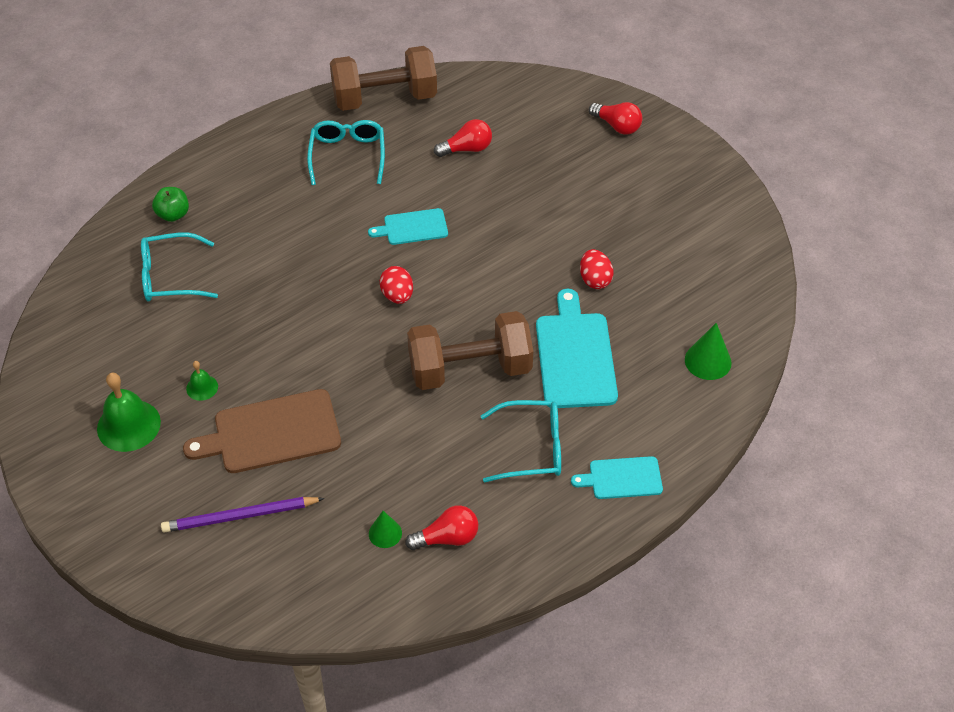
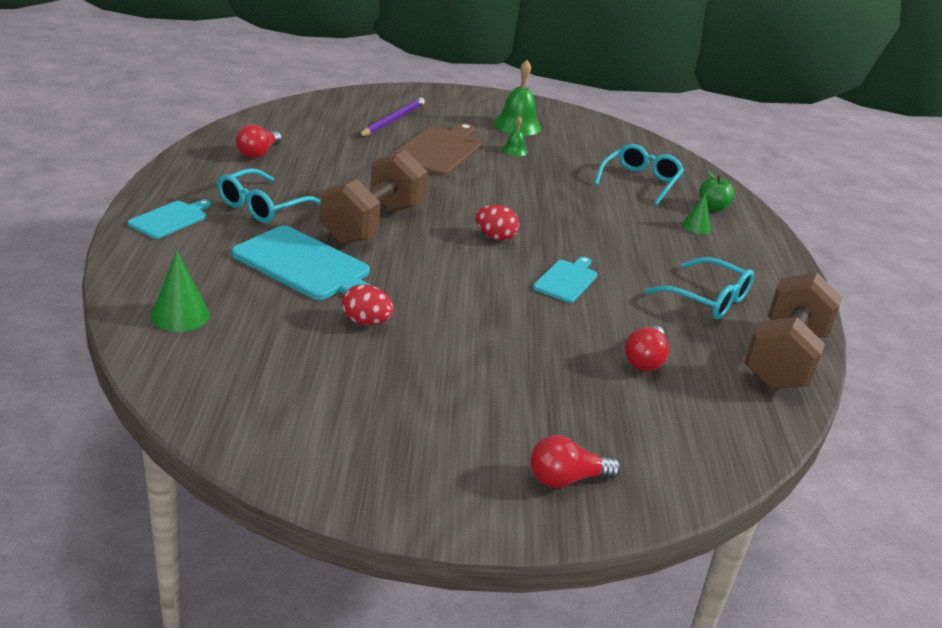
camera: 125 degrees right, 20 degrees down
green cone [369,511,402,548] -> green cone moved to [682,193,711,234]

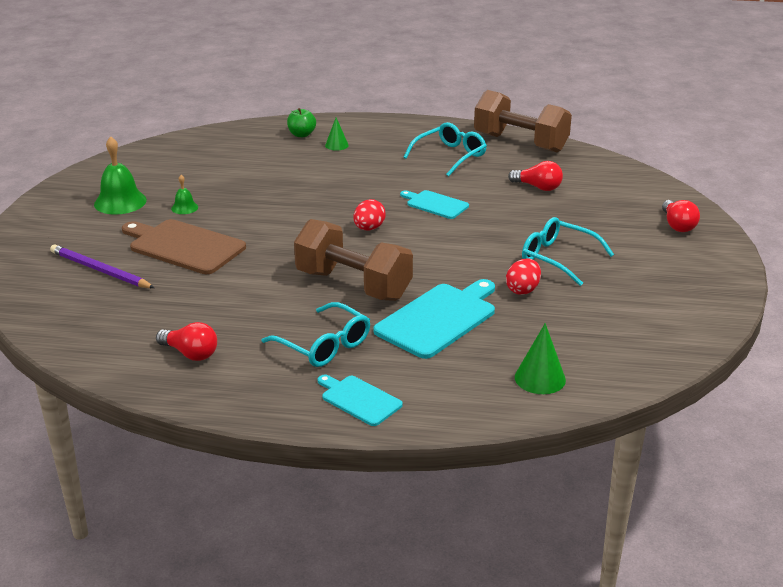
camera: 80 degrees left, 0 degrees up
turquoise glasses [594,144,684,205] -> turquoise glasses moved to [522,217,614,286]

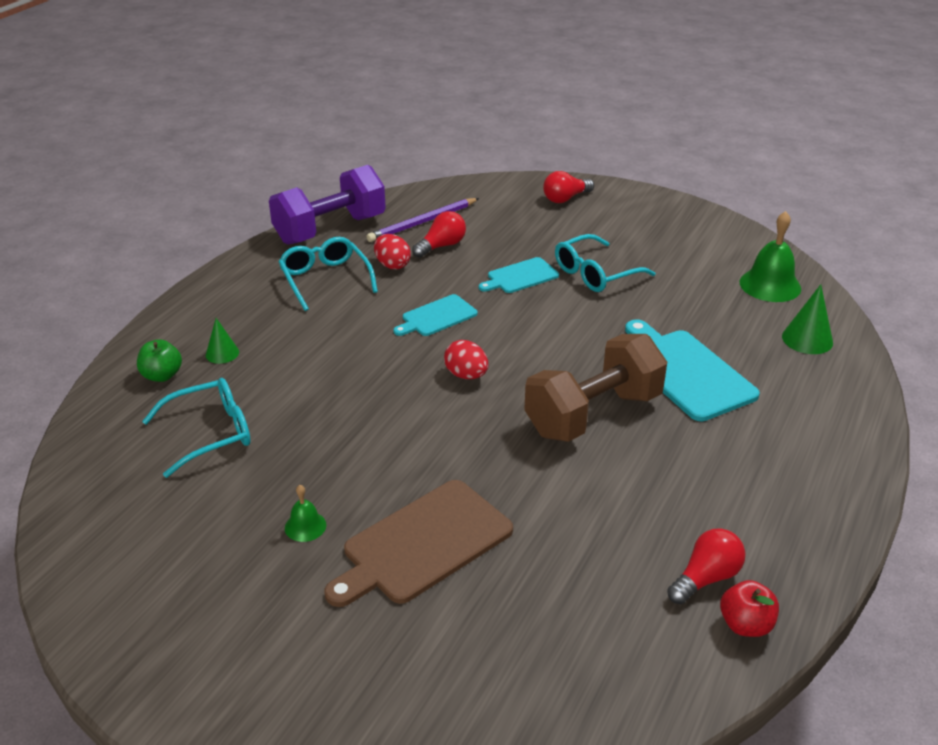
camera: 70 degrees left, 5 degrees up
purple pencil [50,245,155,288] -> purple pencil moved to [366,198,479,242]
green bell [94,136,147,215] -> green bell moved to [740,211,801,302]
turquoise glasses [262,302,370,367] -> turquoise glasses moved to [142,378,251,478]
turquoise cutting board [317,374,403,426] -> turquoise cutting board moved to [479,257,559,293]
brown dumbbell [474,90,572,152] -> purple dumbbell [269,165,386,245]
red egg [506,258,541,295] -> red egg moved to [374,234,411,269]
red light bulb [662,200,700,232] -> red light bulb turned 135 degrees clockwise [543,171,594,203]
none -> red apple [720,580,779,637]

